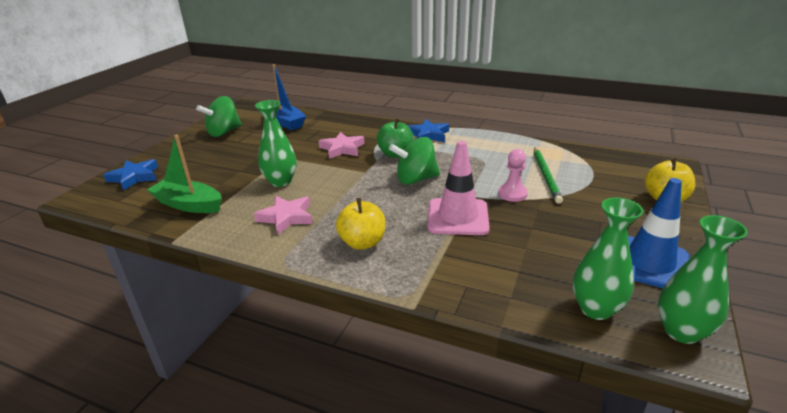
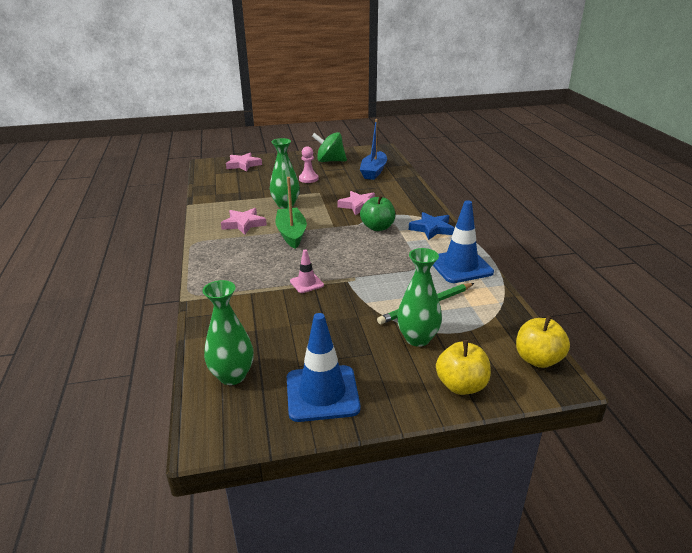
camera: 55 degrees right, 0 degrees up
blue star [103,159,158,191] -> pink star [226,153,262,172]
green boat [147,135,222,213] -> green boat moved to [275,177,307,249]
yellow apple [336,198,385,250] -> yellow apple moved to [516,316,570,368]
green spinning top [389,137,440,185] -> none
pink traffic cone [428,141,490,235] -> pink traffic cone [290,250,324,293], size x0.52
pink pawn [498,149,528,202] -> pink pawn moved to [299,146,319,183]
green vase [658,215,748,344] -> green vase moved to [397,248,442,347]
none -> blue traffic cone [433,200,494,283]

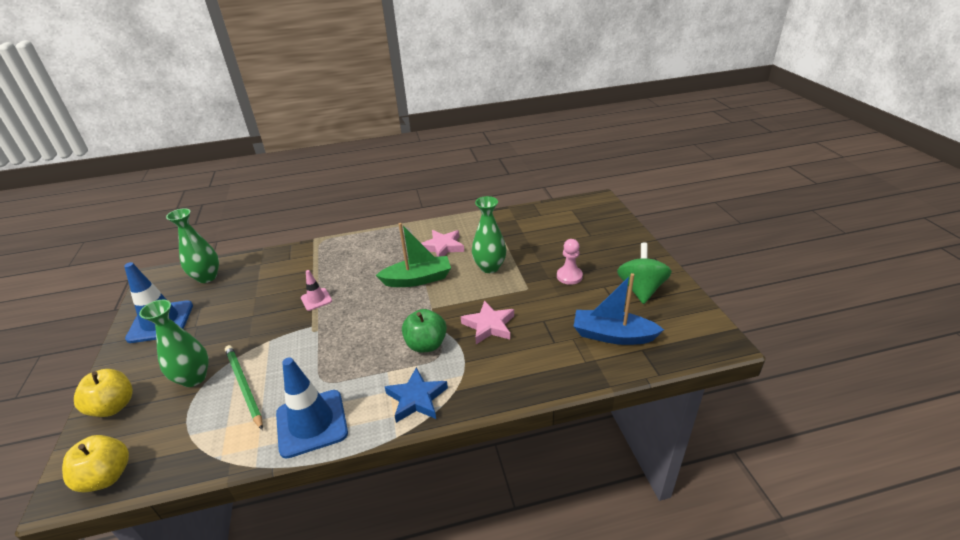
camera: 90 degrees right, 5 degrees up
pink star [226,153,262,172] -> none

